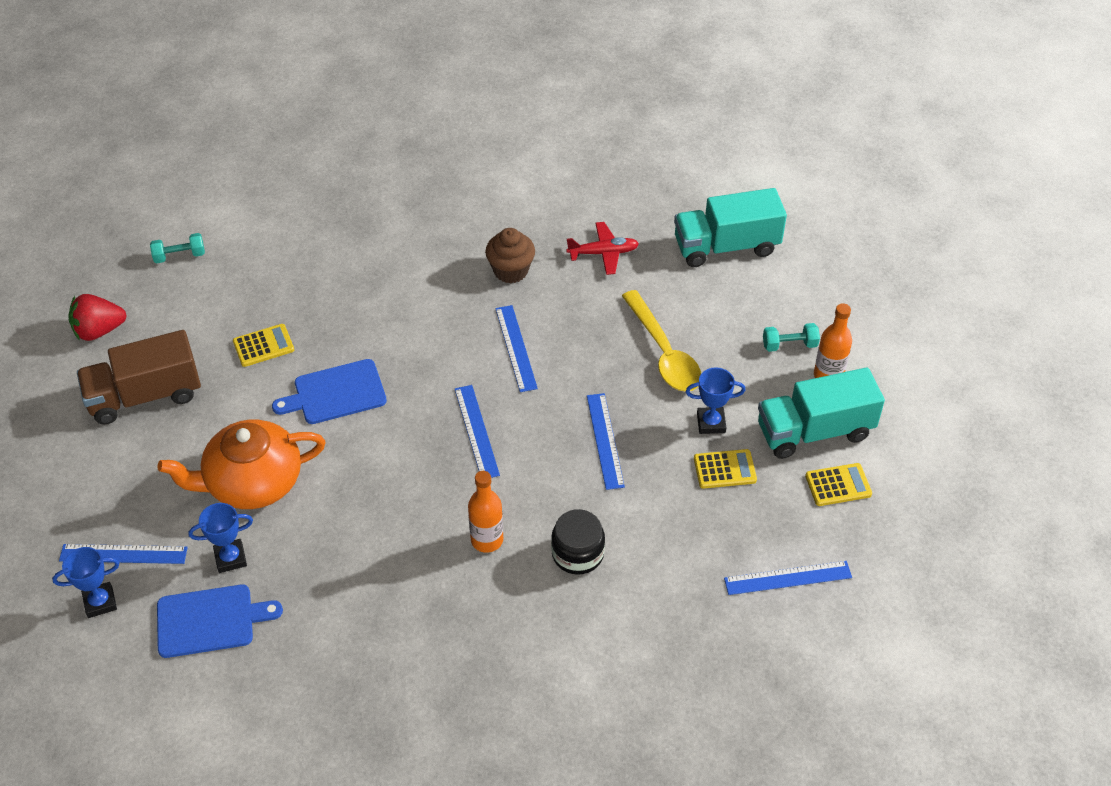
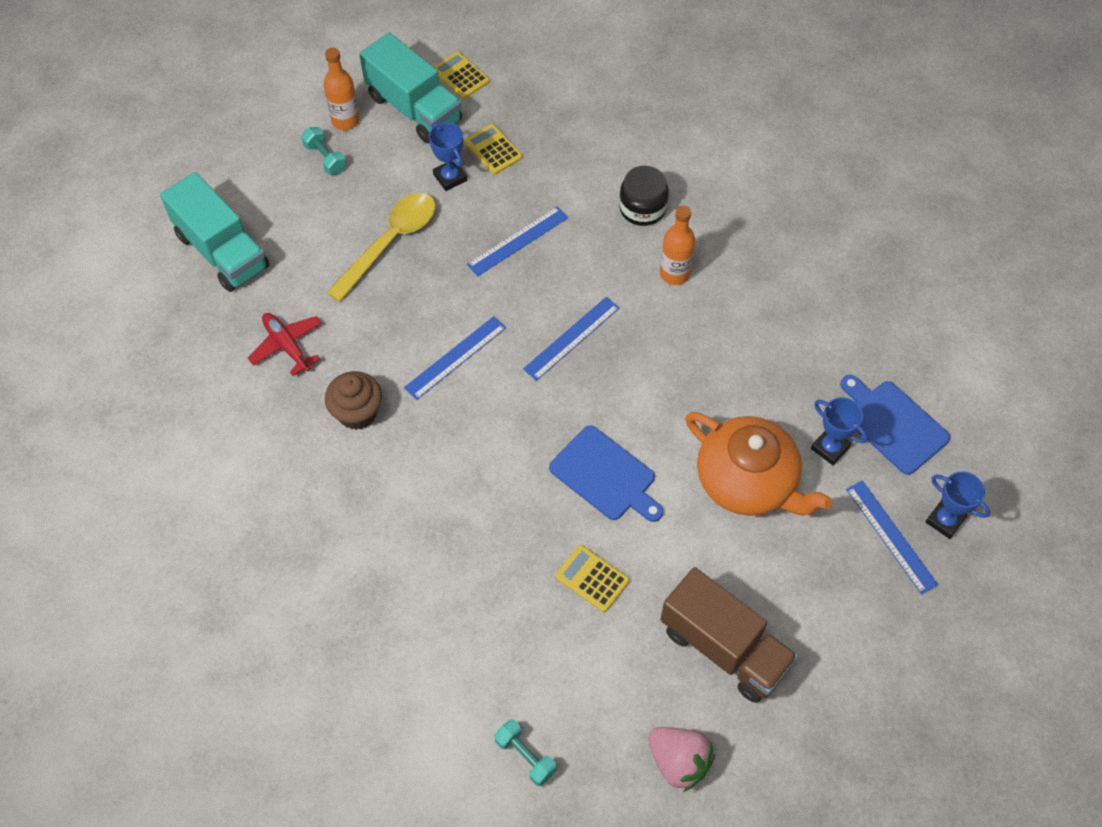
camera: 120 degrees left, 10 degrees up
red strawberry [68,294,127,341] -> pink strawberry [648,727,715,792]
blue ruler [724,561,852,595] -> none

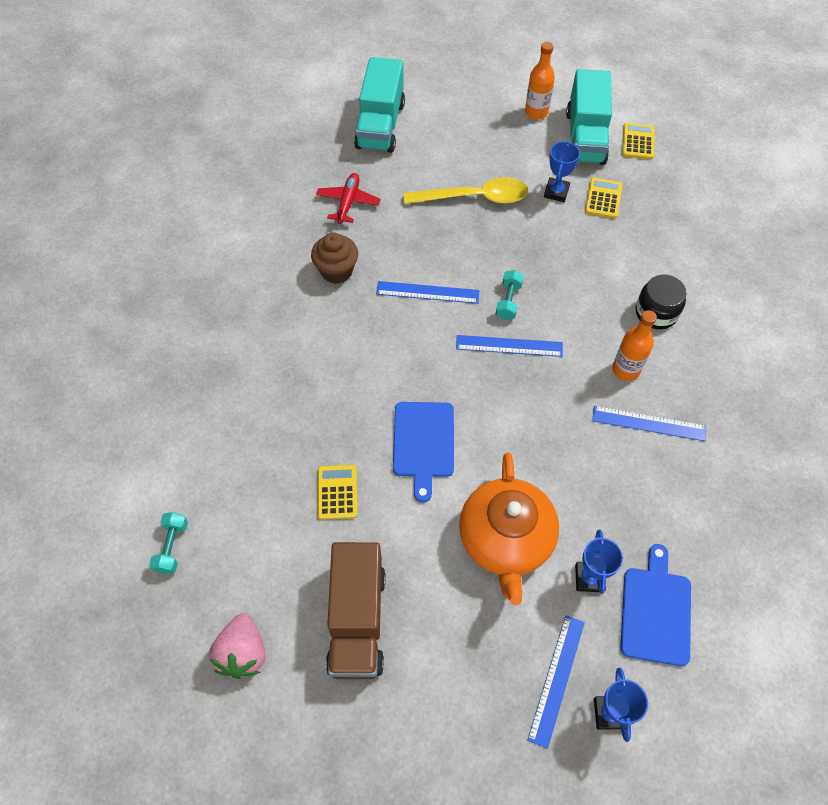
camera: 50 degrees right, 0 degrees up
turquoise dumbbell [301,127,346,175] -> turquoise dumbbell moved to [496,270,524,320]
blue ruler [467,206,568,276] -> blue ruler moved to [592,406,706,441]

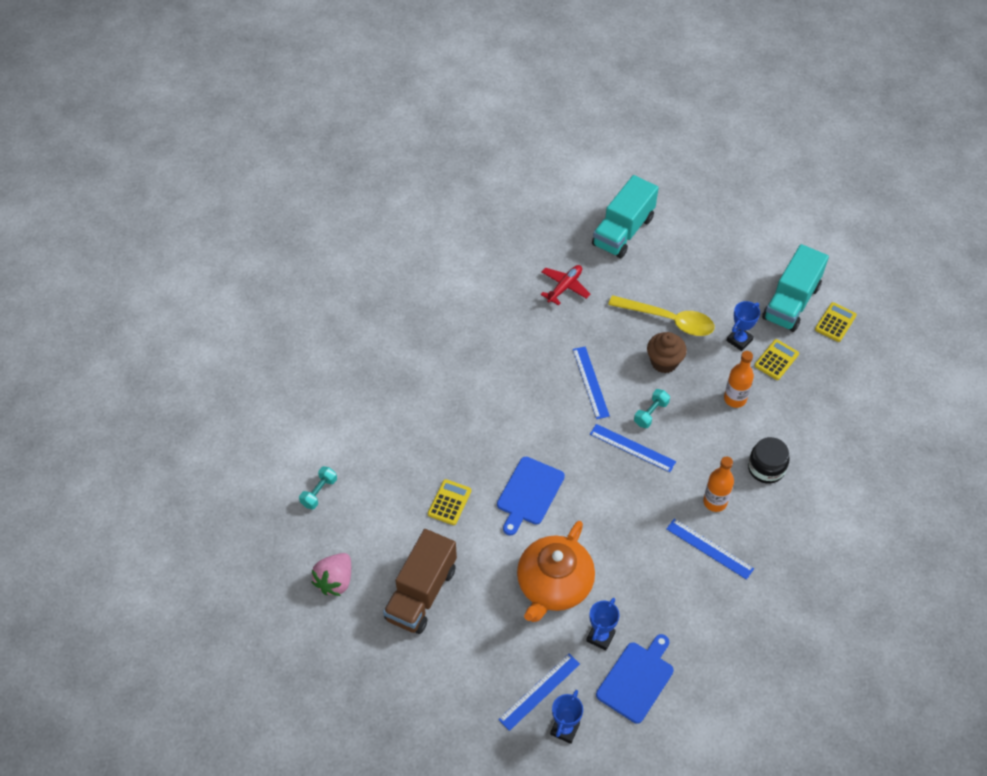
camera: 25 degrees right, 5 degrees down
brown cupcake [311,233,358,284] -> brown cupcake moved to [647,332,687,373]
blue ruler [376,281,479,304] -> blue ruler turned 45 degrees clockwise [573,347,610,419]
orange bottle [525,42,555,120] -> orange bottle moved to [724,351,754,408]

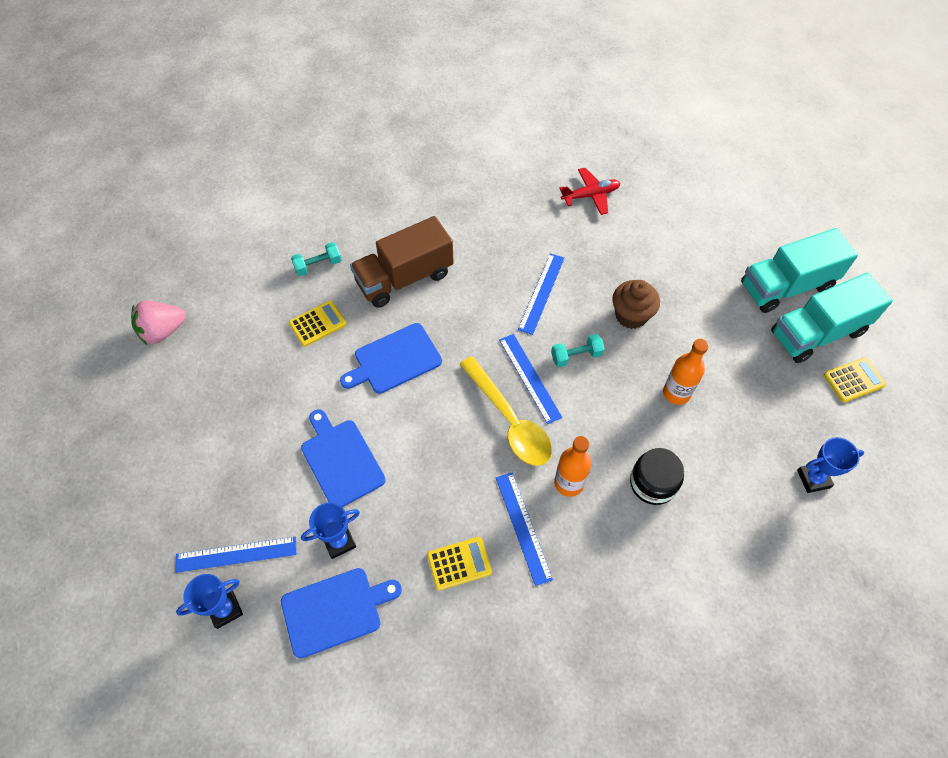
camera: 35 degrees right, 5 degrees up
turquoise dumbbell [299,466,337,509] -> turquoise dumbbell moved to [291,242,341,276]
brown truck [383,529,457,634] -> brown truck moved to [350,216,454,308]
orange teapot [517,521,595,622] -> blue cutting board [301,409,386,507]
turquoise truck [592,175,659,258] -> turquoise truck moved to [741,228,858,313]
yellow spoon [608,295,715,336] -> yellow spoon moved to [460,356,552,466]
blue trophy [726,301,760,351] -> blue trophy moved to [797,437,864,493]
yellow calculator [754,339,799,380] -> yellow calculator moved to [427,537,492,591]

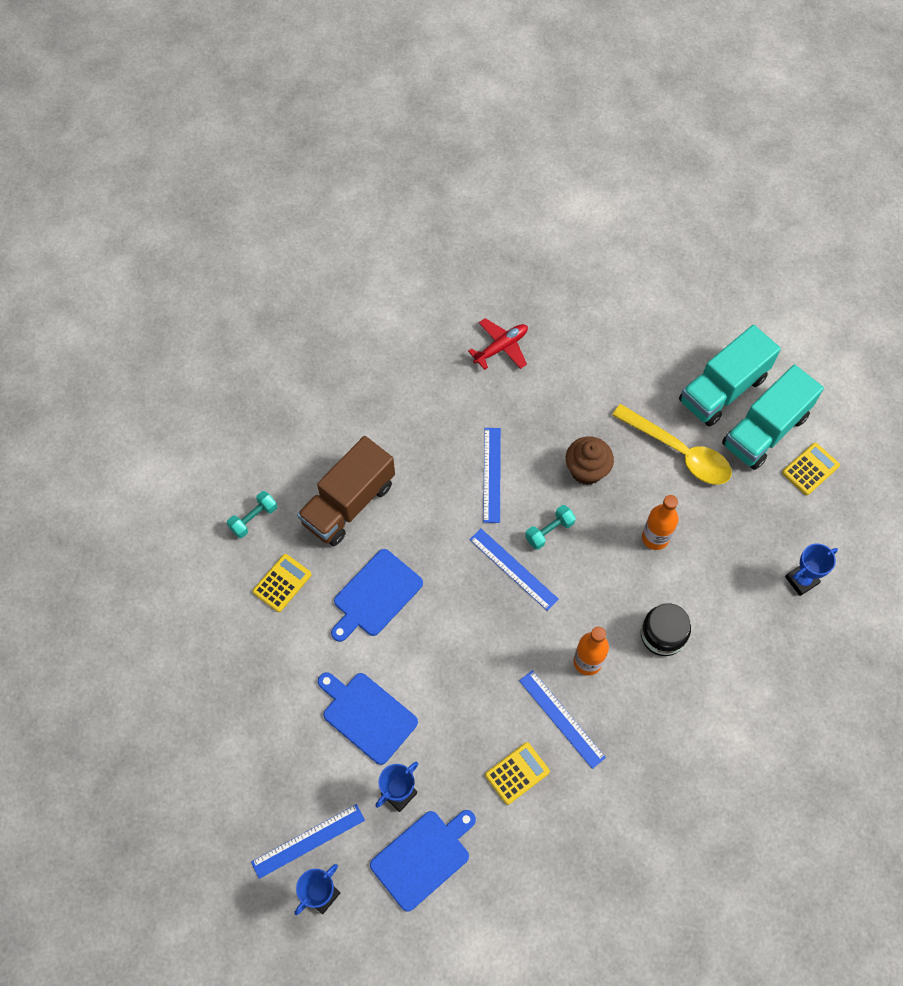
camera: 20 degrees left, 5 degrees up
pink strawberry [131,301,186,345] -> none
yellow spoon [460,356,552,466] -> yellow spoon moved to [612,404,732,485]

